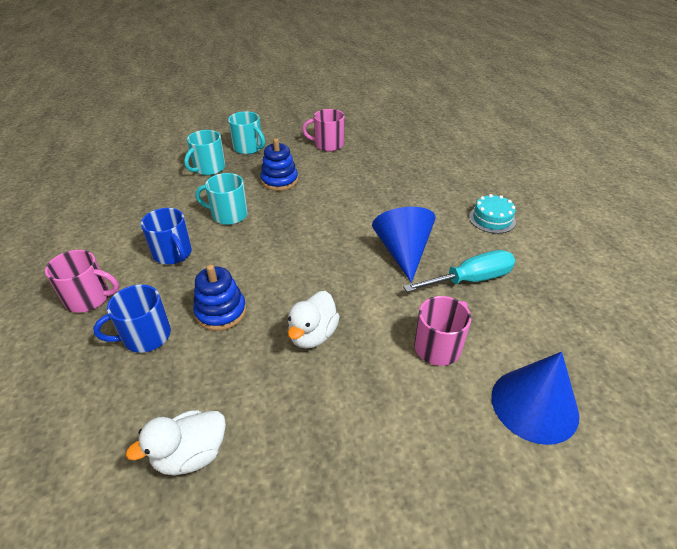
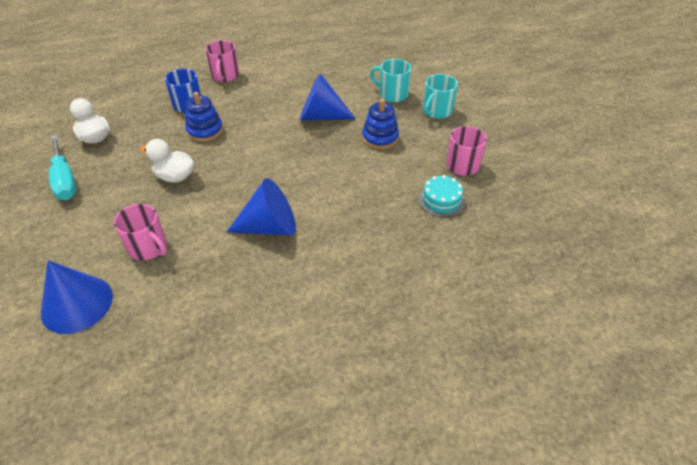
camera: 85 degrees right, 5 degrees up
blue mug [141,208,192,264] -> none
turquoise mug [195,173,248,225] -> blue cone [300,73,356,121]
turquoise screwdriver [403,250,515,292] -> turquoise screwdriver moved to [49,135,77,200]
turquoise cake [469,194,516,234] -> turquoise cake moved to [419,175,465,217]

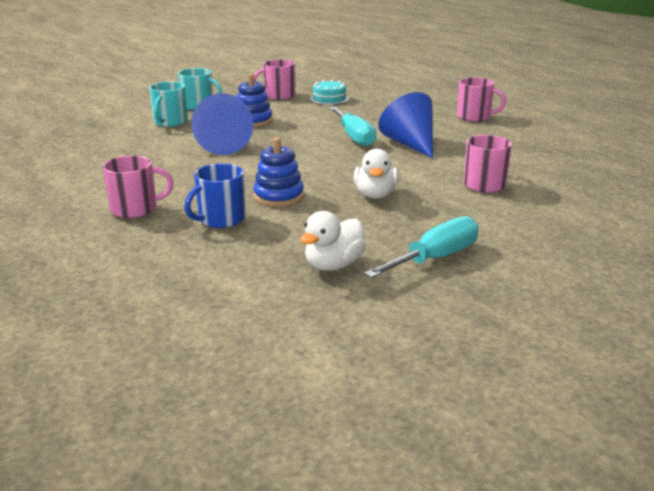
camera: 105 degrees left, 20 degrees down
blue cone [41,260,113,334] -> none
none -> turquoise screwdriver [329,107,376,147]
none -> pink mug [457,77,506,122]

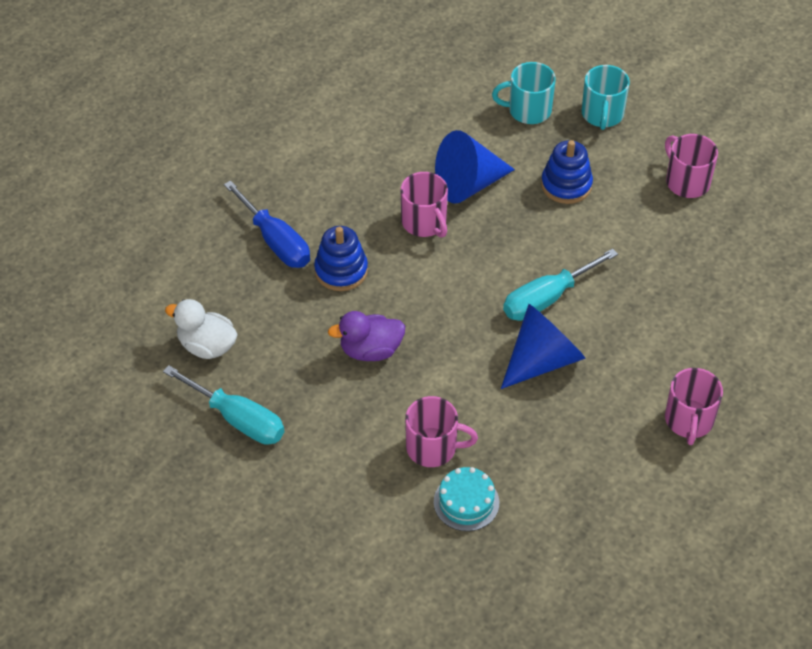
camera: 75 degrees right, 25 degrees up
pink mug [102,155,174,218] -> pink mug moved to [401,172,448,238]
blue mug [184,163,246,228] -> blue screwdriver [224,180,310,268]
turquoise cake [310,79,349,105] -> turquoise cake moved to [434,467,499,531]
white duck [354,149,399,199] -> purple duck [328,311,405,361]

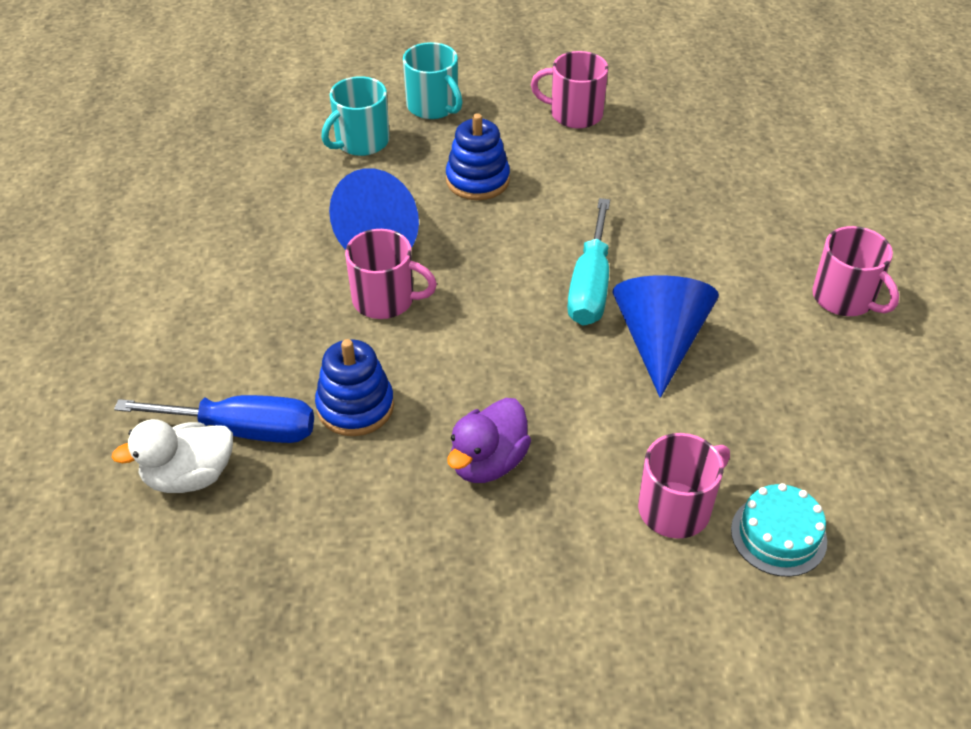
camera: 45 degrees left, 5 degrees down
turquoise screwdriver [163,365,284,445] -> none
white duck [165,299,238,359] -> white duck moved to [111,419,233,493]

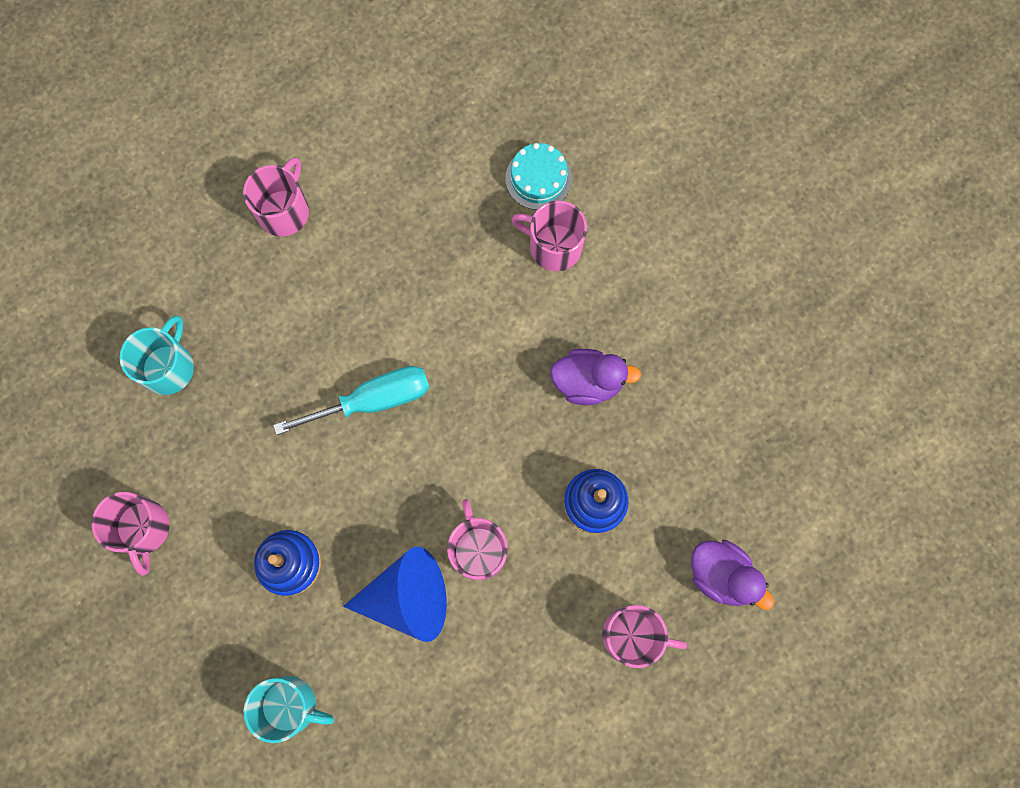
camera: 120 degrees left, 30 degrees up
white duck [111,419,233,493] -> purple duck [691,540,774,610]
blue screwdriver [114,395,314,443] -> none
turquoise mug [403,42,463,119] -> turquoise mug moved to [120,315,194,395]
blue cone [612,275,719,398] -> none
none -> pink mug [602,605,687,668]

